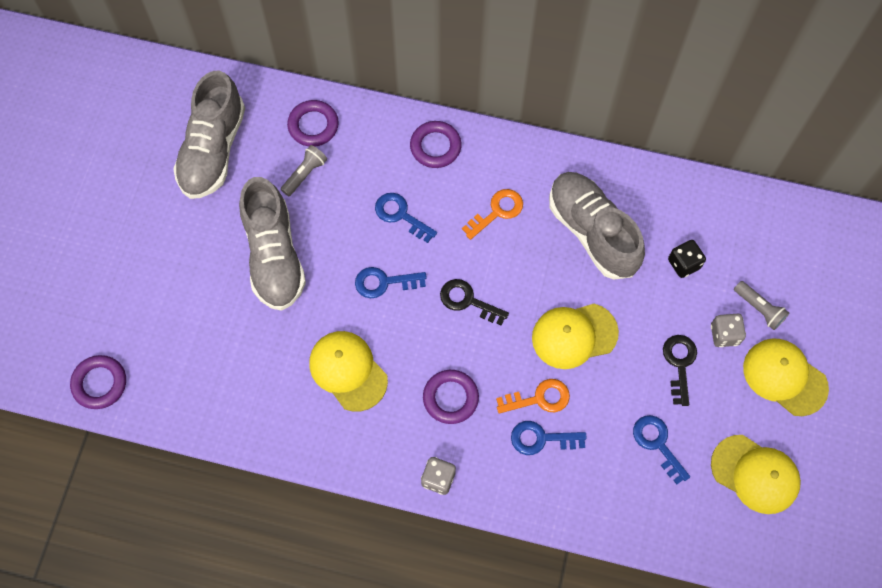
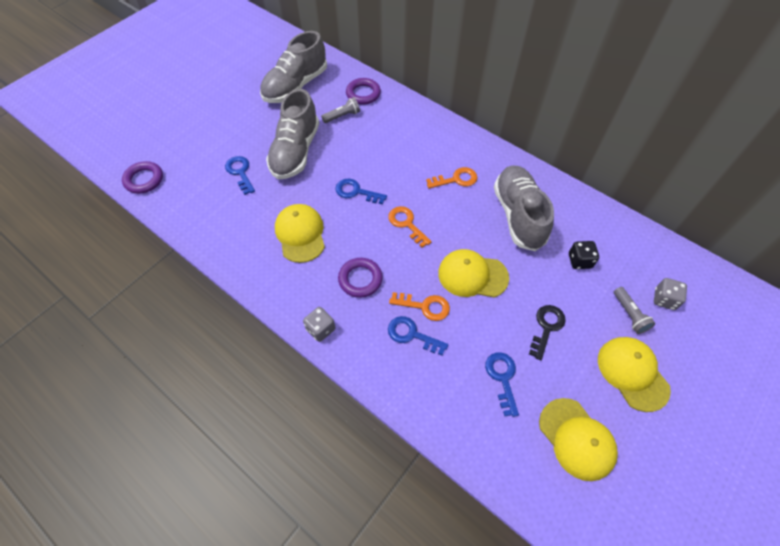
camera: 25 degrees right, 10 degrees down
blue key [375,193,437,243] -> blue key moved to [225,156,255,195]
purple ring [410,121,461,168] -> none
black key [440,279,509,326] -> orange key [388,206,432,248]
grey dice [711,314,746,347] -> grey dice moved to [654,278,687,310]

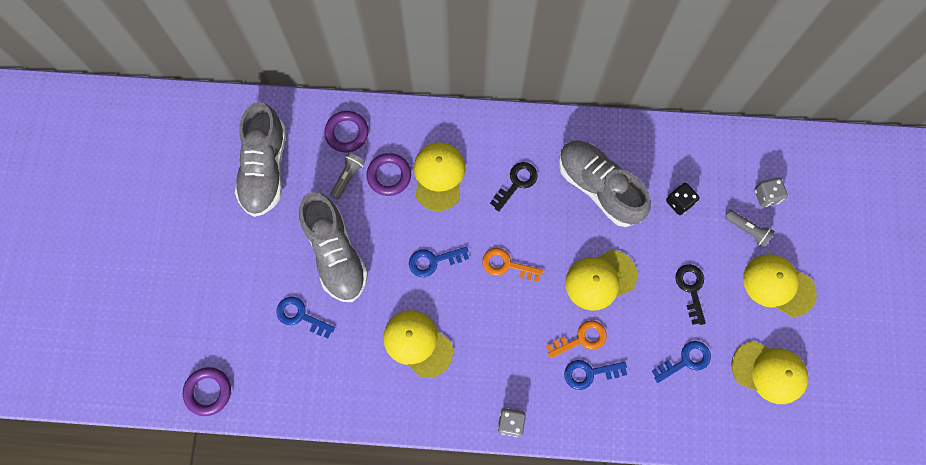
camera: 35 degrees left, 15 degrees up
purple ring [338,258,383,298] -> purple ring moved to [366,153,411,196]
orange key [426,167,477,189] -> black key [490,162,538,212]
blue key [485,352,519,417] -> blue key turned 105 degrees clockwise [652,341,711,383]
none -> yellow cap [414,142,466,211]

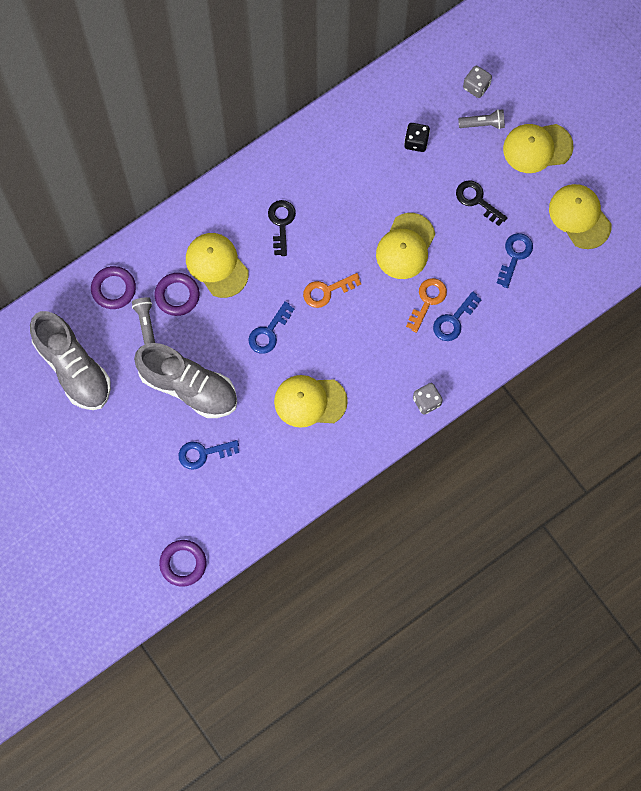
camera: 40 degrees left, 0 degrees up
grey shoe [559,141,651,227] -> none
yellow cap [731,341,808,404] -> yellow cap turned 105 degrees counterclockwise [549,184,611,249]

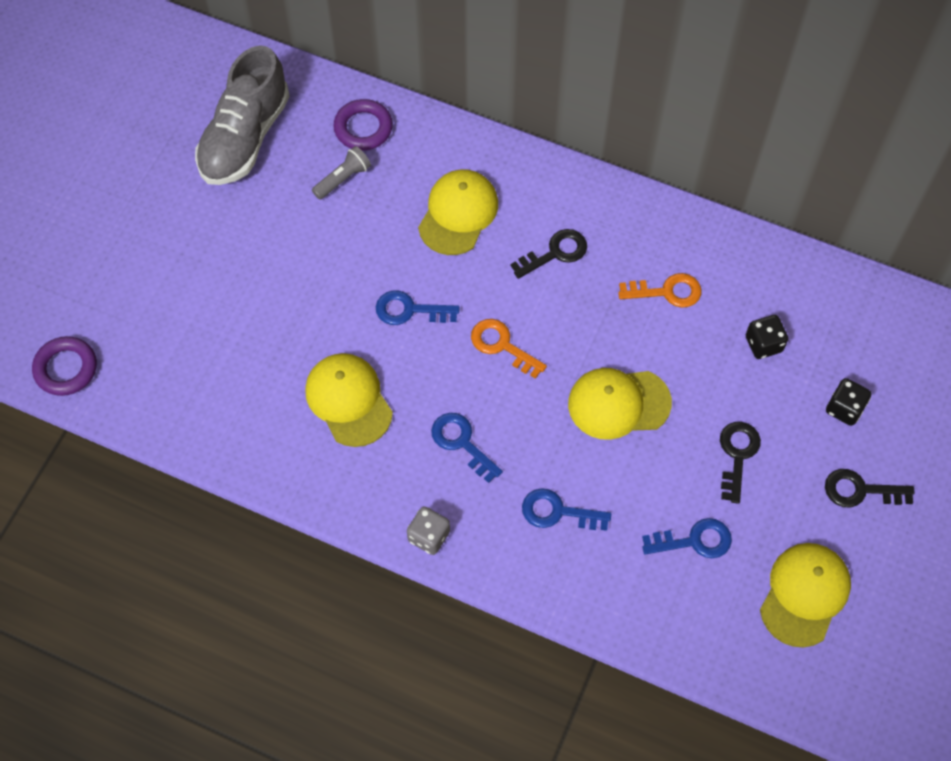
camera: 60 degrees right, 10 degrees down
grey shoe [134,343,237,418] -> none
purple ring [155,273,200,316] -> none
blue key [178,440,239,470] -> blue key moved to [431,413,503,483]
orange key [406,278,447,333] -> orange key moved to [618,273,701,308]
grey flashlight [458,109,505,129] -> black dice [826,378,871,426]
grey dice [463,65,492,98] -> none
yellow cap [503,124,574,173] -> black key [825,469,915,508]

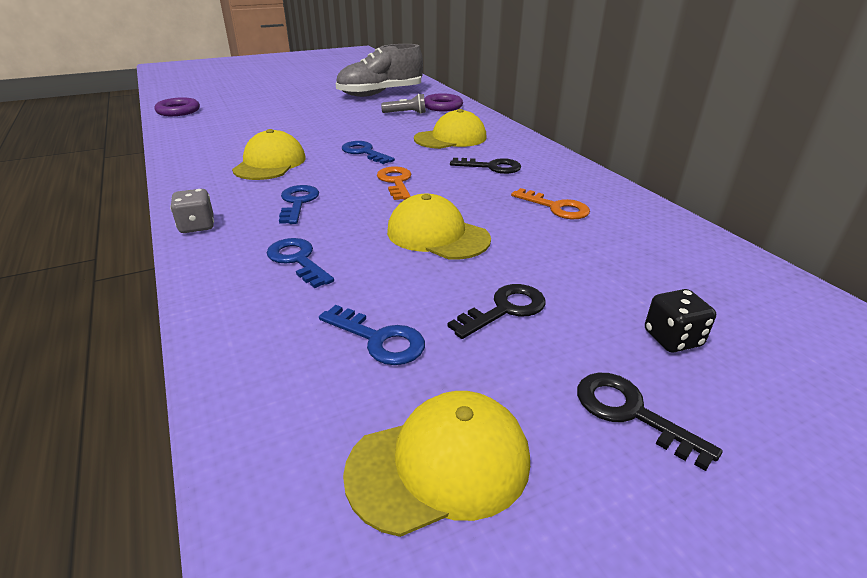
camera: 40 degrees right, 30 degrees down
black dice [746,315,788,359] -> none

